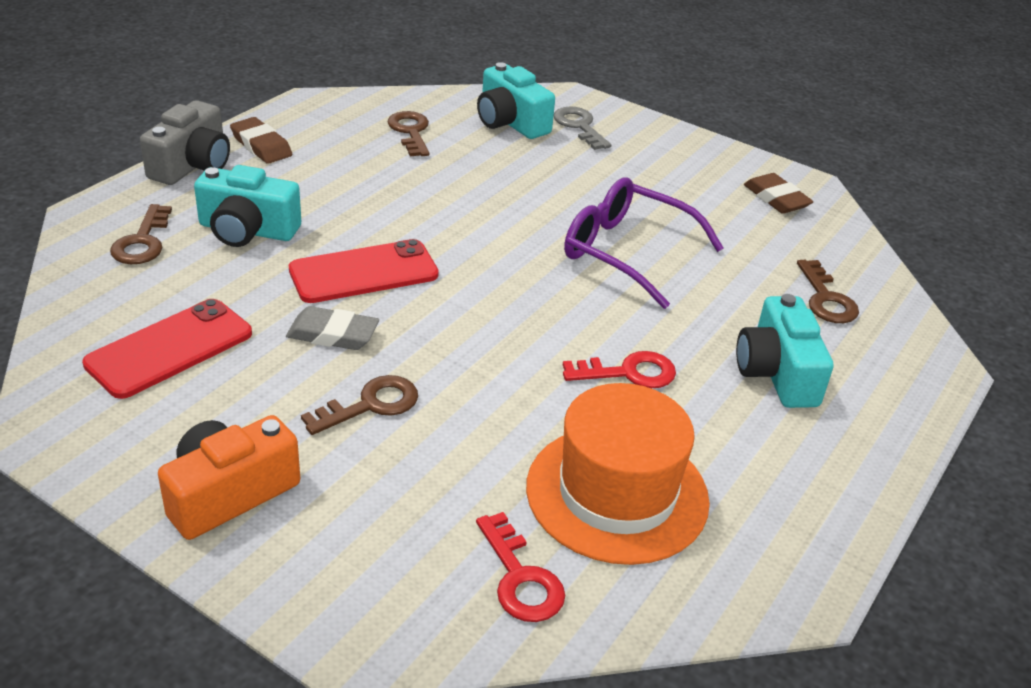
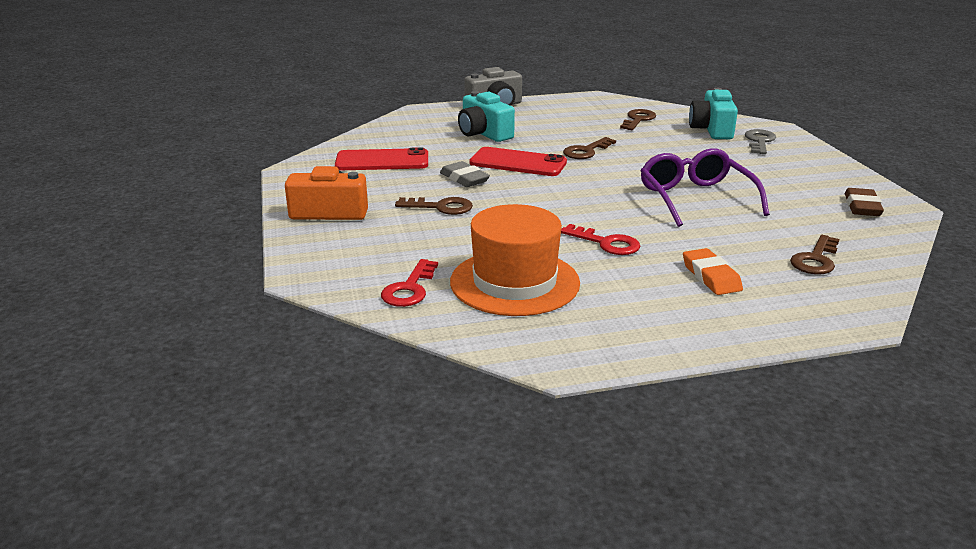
camera: 45 degrees right, 10 degrees down
brown key [110,204,172,264] -> brown key moved to [563,137,616,159]
brown eraser [230,117,292,164] -> none
turquoise camera [736,294,833,408] -> orange eraser [683,248,743,295]

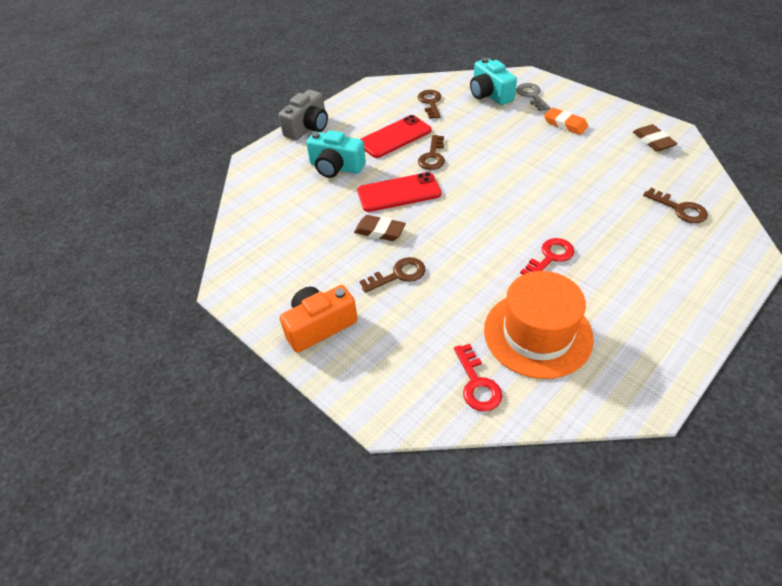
camera: 30 degrees left, 20 degrees up
red phone [335,147,428,170] -> red phone moved to [361,115,432,158]
grey eraser [440,161,490,187] -> brown eraser [354,215,406,241]
red key [561,224,640,255] -> red key turned 45 degrees counterclockwise [520,238,575,275]
purple glasses [640,148,770,227] -> none
orange eraser [683,248,743,295] -> orange eraser moved to [544,108,588,135]
brown key [790,235,839,274] -> brown key turned 45 degrees counterclockwise [643,188,708,223]

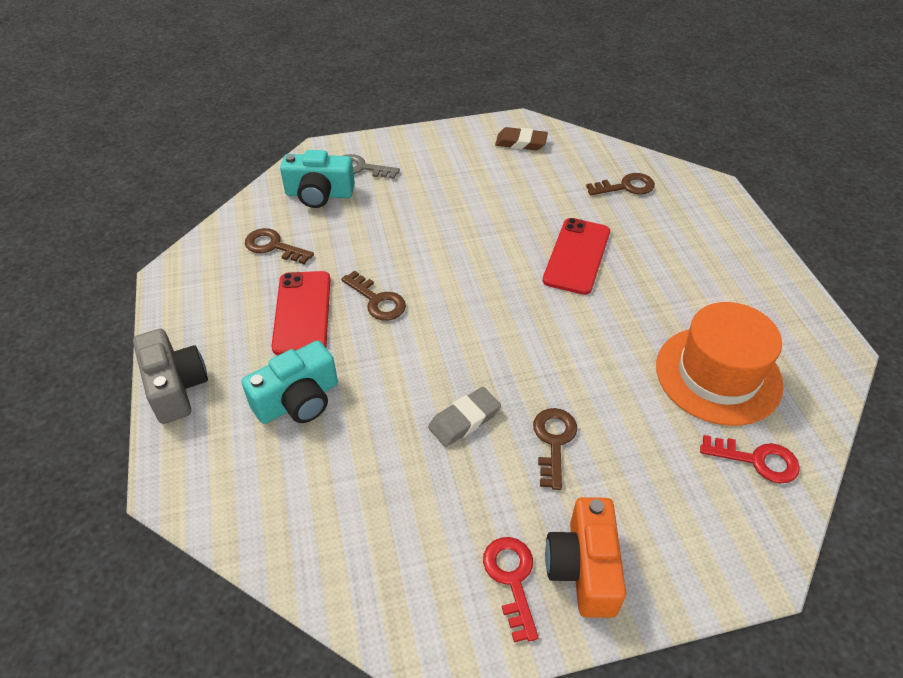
camera: 60 degrees left, 0 degrees up
brown eraser [354,215,406,241] -> grey eraser [428,387,501,447]
red phone [357,172,442,212] -> red phone moved to [543,218,610,295]
red key [520,238,575,275] -> red key moved to [483,537,539,642]
orange eraser [544,108,588,135] -> none

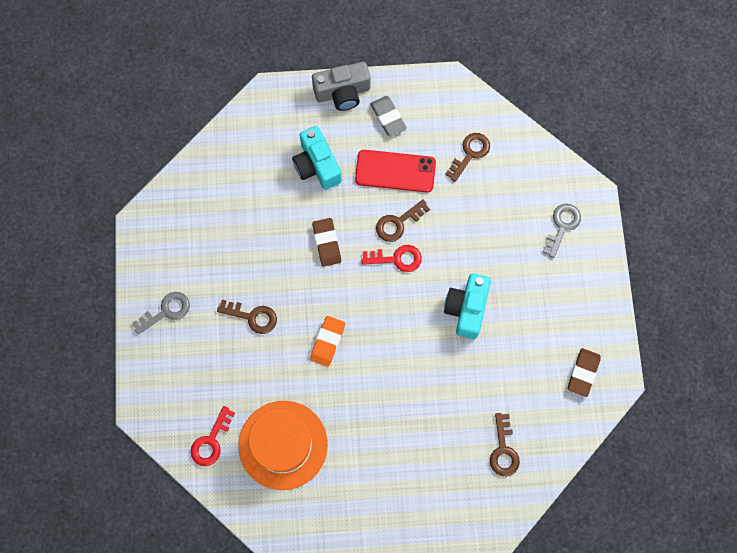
camera: 100 degrees right, 25 degrees up
turquoise camera [280,150,355,208] -> turquoise camera moved to [444,273,491,339]
grey eraser [428,387,501,447] -> grey eraser moved to [370,96,407,136]
red key [483,537,539,642] -> red key moved to [361,245,422,272]
red phone [543,218,610,295] -> none
orange camera [545,497,626,618] -> grey key [132,292,190,334]
none -> orange eraser [310,316,345,367]
none -> brown eraser [312,218,341,267]

